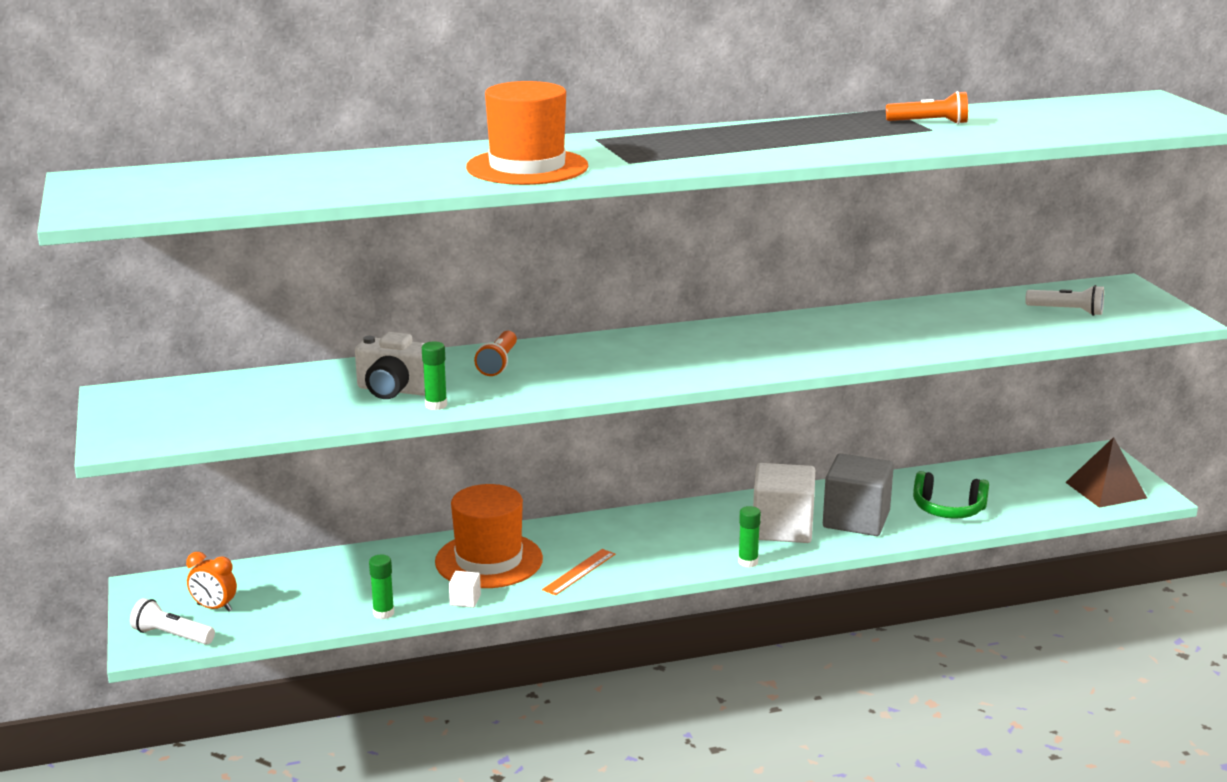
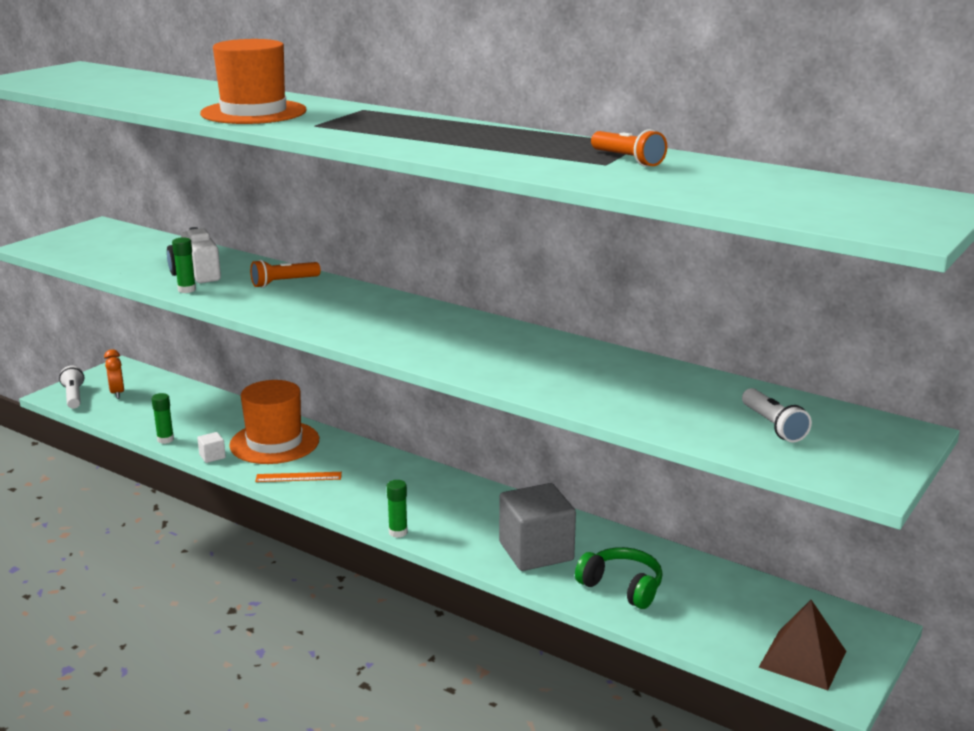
camera: 50 degrees right, 0 degrees up
white cube [753,463,815,543] -> none
green headphones [913,471,989,519] -> green headphones turned 150 degrees clockwise [575,547,663,609]

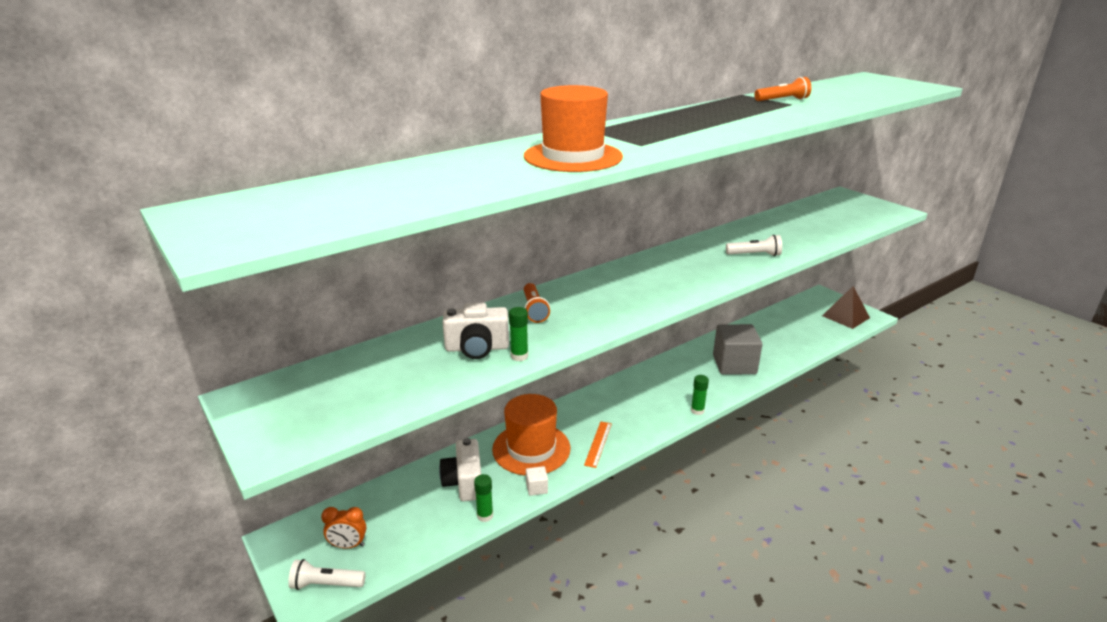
camera: 70 degrees left, 5 degrees up
green headphones [575,547,663,609] -> none
white flashlight [742,388,812,442] -> white flashlight moved to [726,235,782,256]
none -> white camera [439,438,481,501]

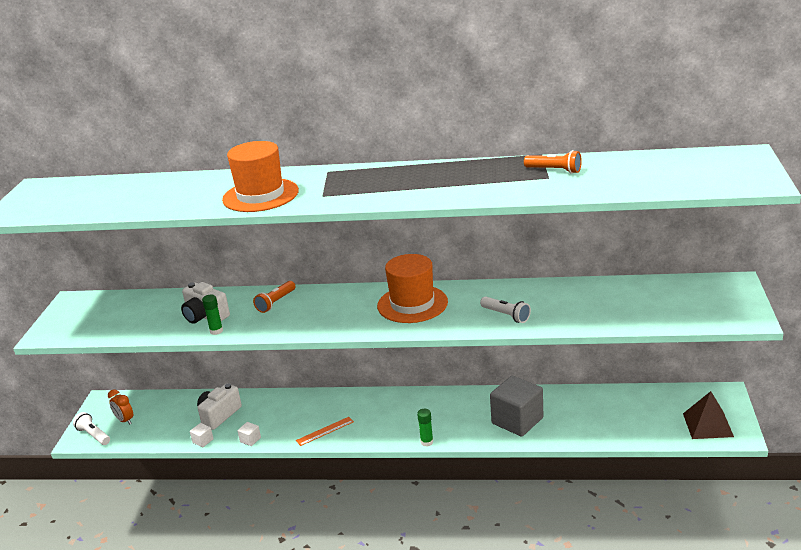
camera: 45 degrees right, 0 degrees up
green glue stick [474,474,493,522] -> white cube [190,423,214,447]
orange hat [492,394,570,476] -> orange hat moved to [377,254,448,323]

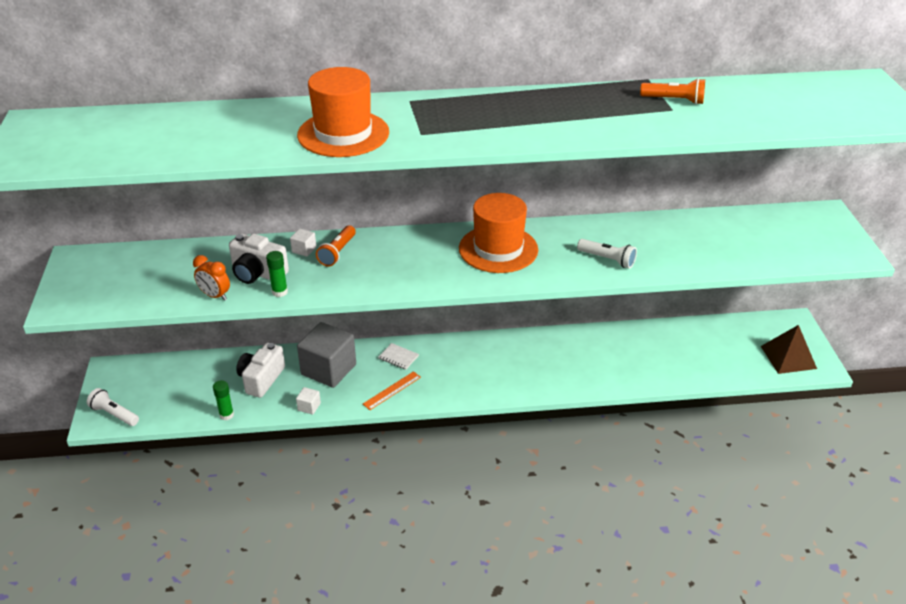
camera: 15 degrees left, 10 degrees up
orange clock [108,389,133,424] -> orange clock moved to [193,255,230,301]
white cube [190,423,214,447] -> white cube moved to [290,229,316,257]
green glue stick [417,409,433,447] -> green glue stick moved to [213,380,234,420]
grey cube [490,376,543,437] -> grey cube moved to [297,322,356,388]
none -> white notebook [378,343,419,370]

